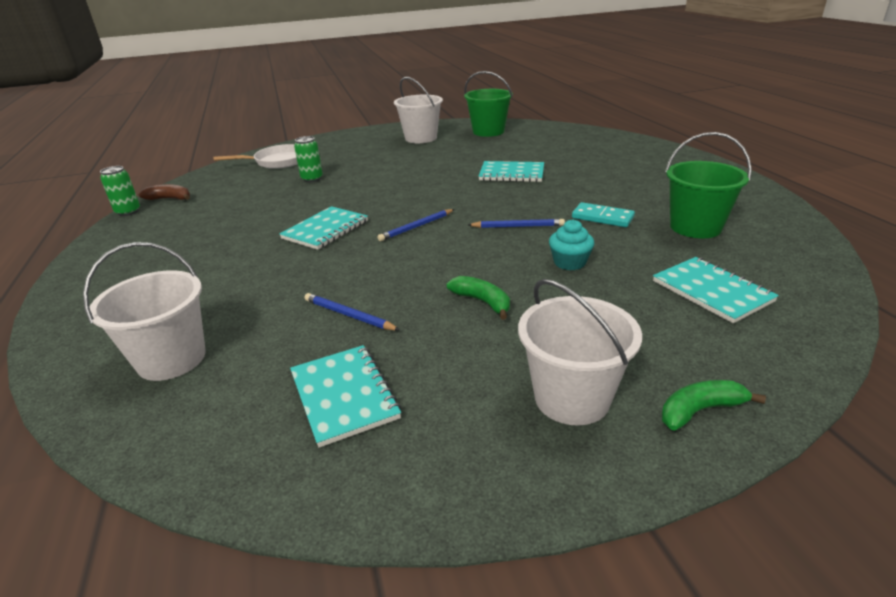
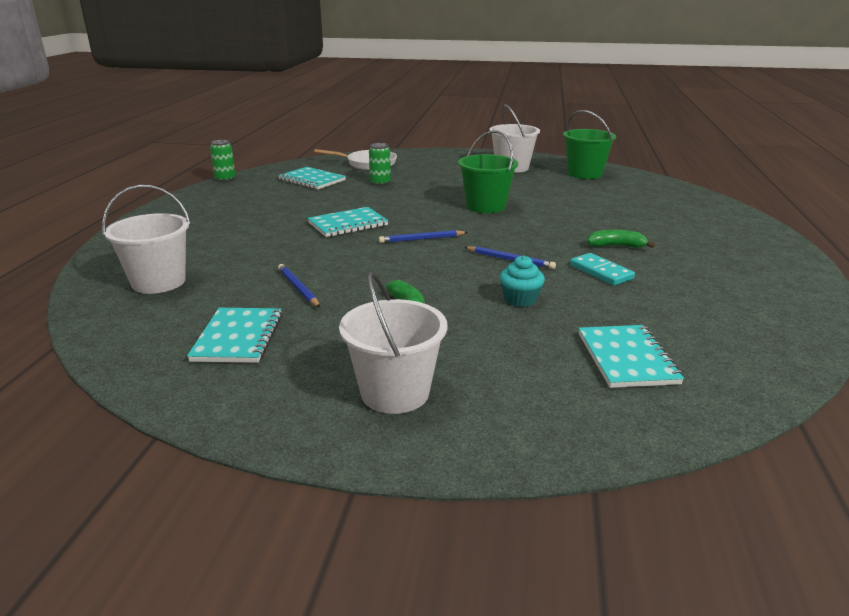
camera: 25 degrees right, 5 degrees down
brown banana [139,184,190,200] -> none
turquoise notebook [478,161,544,182] -> turquoise notebook moved to [278,167,346,189]
green banana [661,380,766,430] -> green banana moved to [587,230,655,248]
green bucket [665,132,752,238] -> green bucket moved to [458,130,518,213]

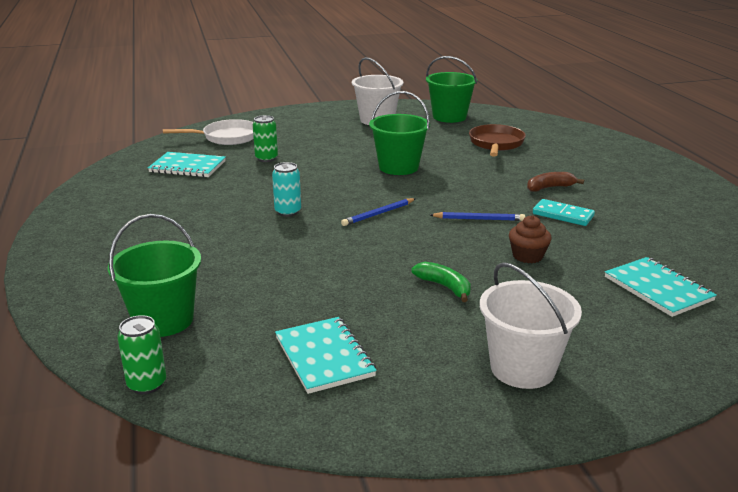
camera: 25 degrees left, 0 degrees up
white bucket [102,185,191,294] -> green bucket [108,214,201,337]
green can [210,140,235,182] -> green can moved to [117,315,166,394]
blue pencil [278,264,320,308] -> none
turquoise notebook [308,207,388,237] -> turquoise can [272,162,301,217]
turquoise cupcake [499,255,545,307] -> brown cupcake [509,215,552,263]
green banana [587,230,655,248] -> brown banana [527,172,584,192]
none -> brown pan [469,124,526,157]

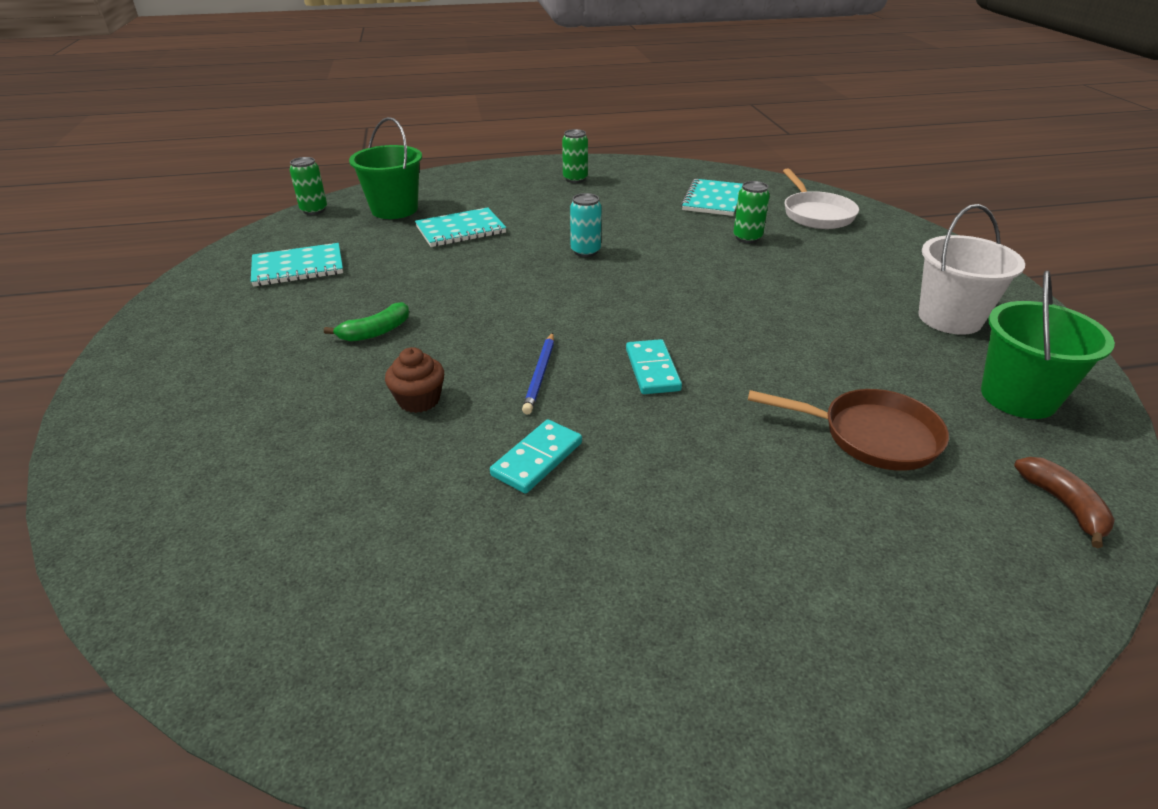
camera: 95 degrees right, 10 degrees up
blue pencil [341,198,416,226] -> none
green bucket [369,91,430,175] -> none
white bucket [480,262,582,389] -> none
brown banana [527,172,584,192] -> brown banana moved to [1014,457,1115,548]
turquoise notebook [605,257,717,317] -> turquoise notebook moved to [415,207,506,247]
none -> green can [562,129,588,183]
none -> turquoise domino [626,339,682,394]

